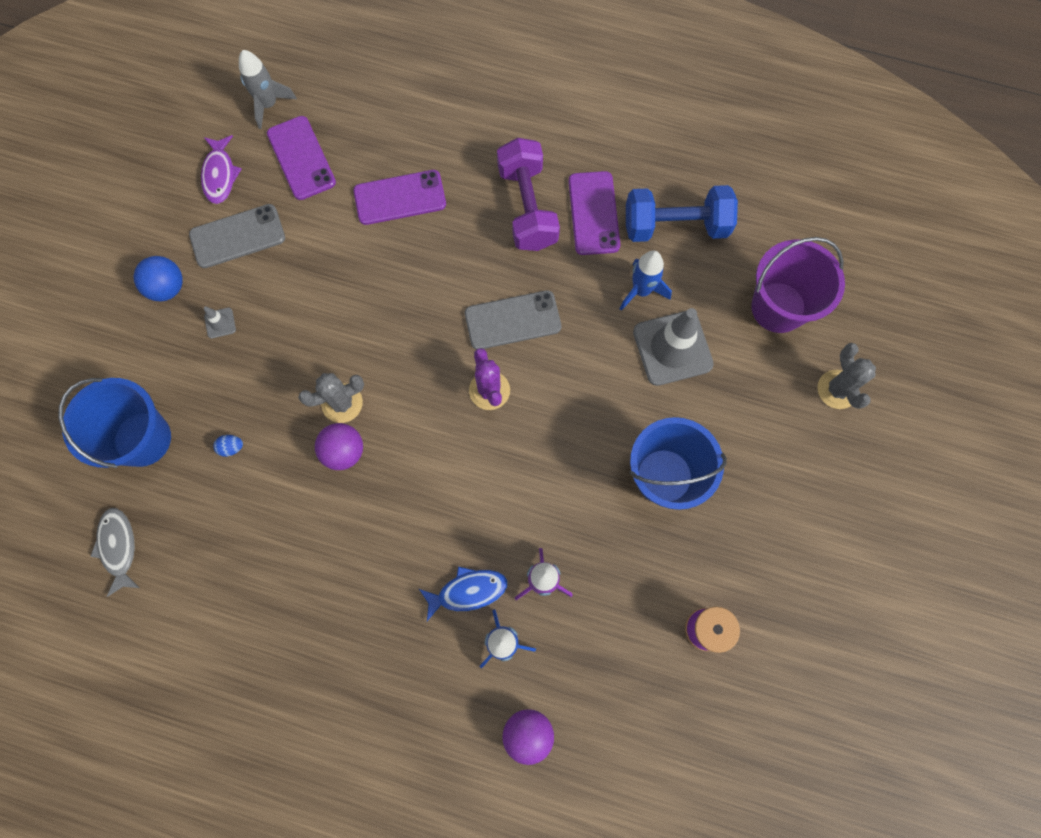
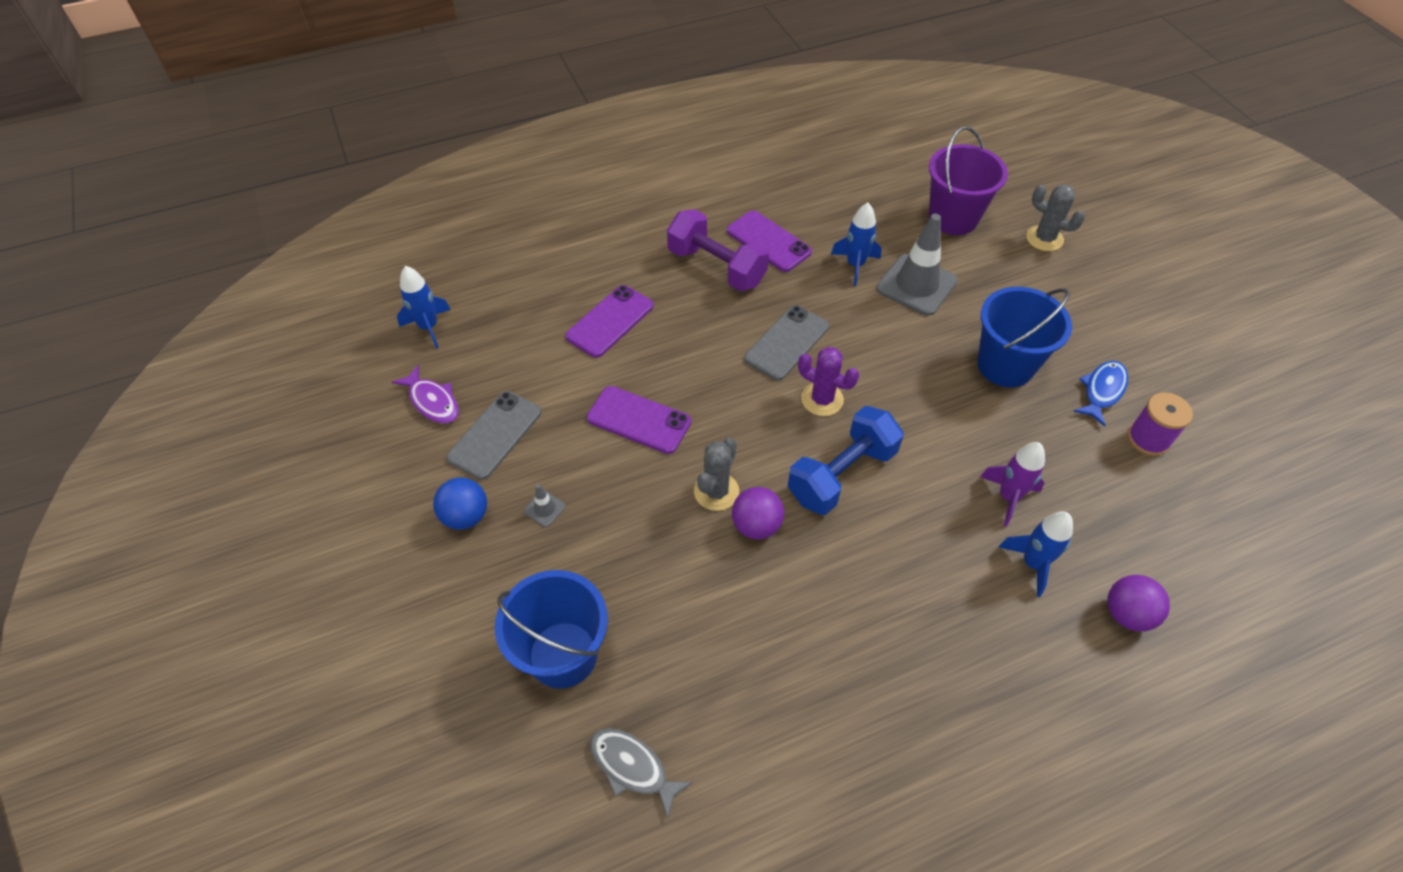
camera: 40 degrees left, 20 degrees down
blue egg [213,435,243,457] -> none
grey rocket [239,50,297,129] -> blue rocket [397,266,451,349]
purple phone [267,116,336,200] -> purple phone moved to [587,386,691,454]
blue fish [419,567,507,621] -> blue fish moved to [1073,361,1128,426]
blue dumbbell [626,185,738,242] -> blue dumbbell moved to [788,406,904,515]

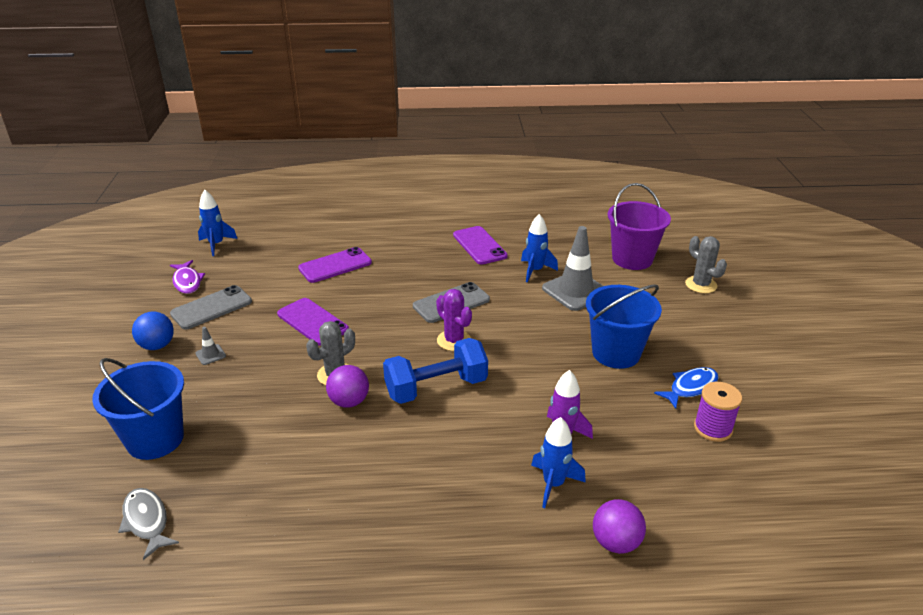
camera: 20 degrees right, 20 degrees down
purple dumbbell [667,209,769,291] -> none

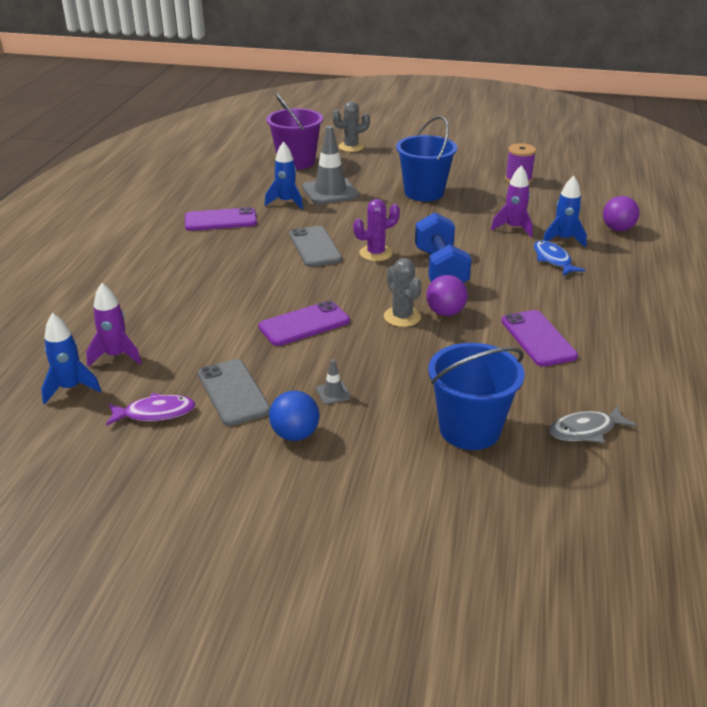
camera: 75 degrees left, 0 degrees up
purple phone [298,247,372,283] -> purple phone moved to [501,310,578,367]
blue fish [654,367,719,409] -> blue fish moved to [534,240,585,276]
none -> purple rocket [86,283,142,367]

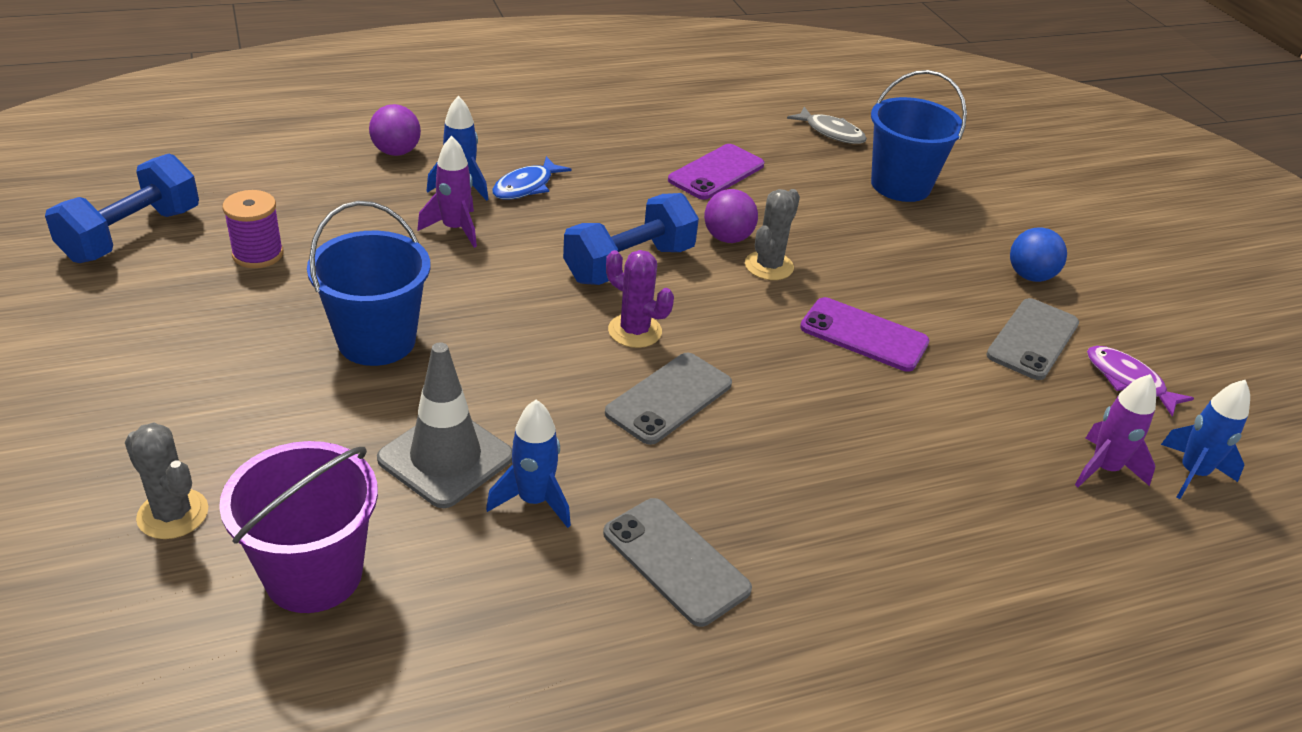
camera: 125 degrees left, 5 degrees up
purple phone [185,207,257,231] -> grey phone [603,498,752,627]
grey traffic cone [316,359,351,405] -> none
none -> blue dumbbell [45,154,199,263]

